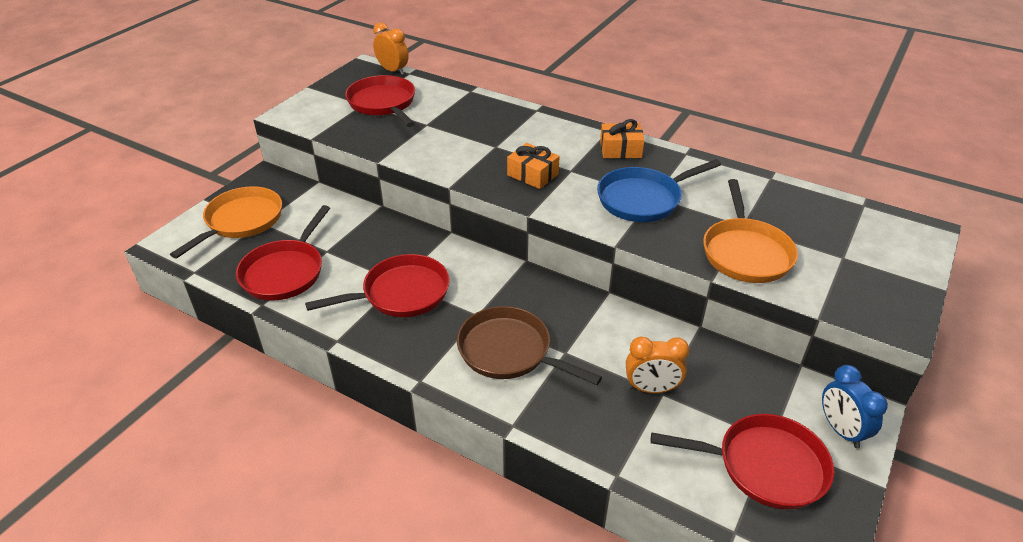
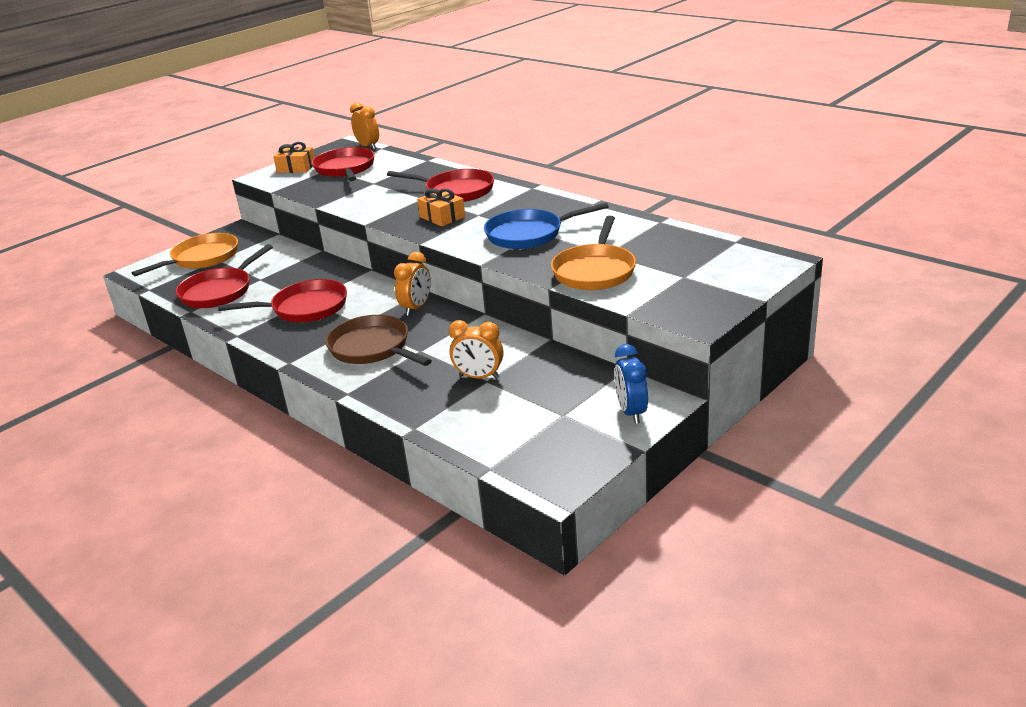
camera: 15 degrees right, 10 degrees down
orange gift [600,119,645,158] -> orange gift moved to [273,142,315,173]
red pan [651,414,834,510] -> red pan moved to [387,169,494,202]
none -> orange clock [394,252,431,316]

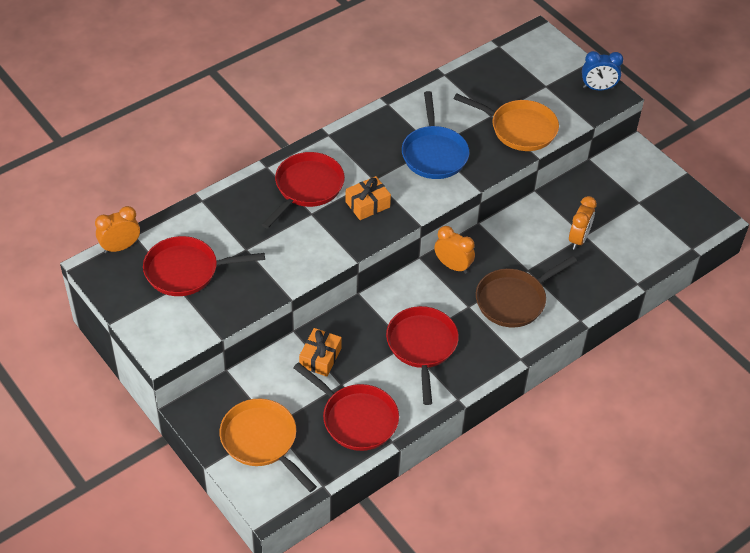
camera: 85 degrees left, 20 degrees up
orange gift [273,142,315,173] -> orange gift moved to [299,328,342,377]
blue clock [614,344,648,424] -> blue clock moved to [582,51,623,90]

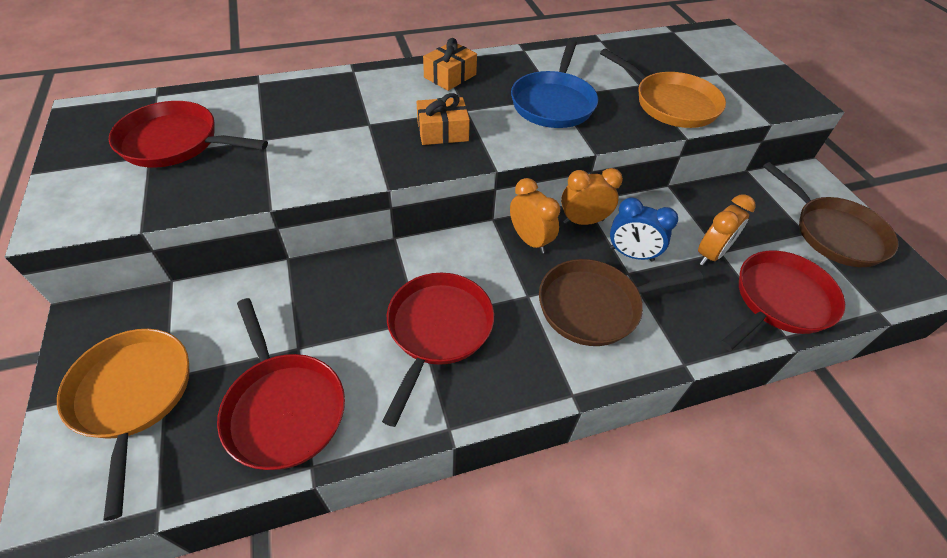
camera: 20 degrees right, 0 degrees up
orange clock [95,206,140,253] -> orange clock moved to [561,168,623,225]
red pan [262,152,345,229] -> red pan moved to [720,250,845,351]
orange gift [299,328,342,377] -> orange gift moved to [423,38,477,91]
blue clock [582,51,623,90] -> blue clock moved to [610,197,678,262]
none -> brown pan [763,162,899,267]

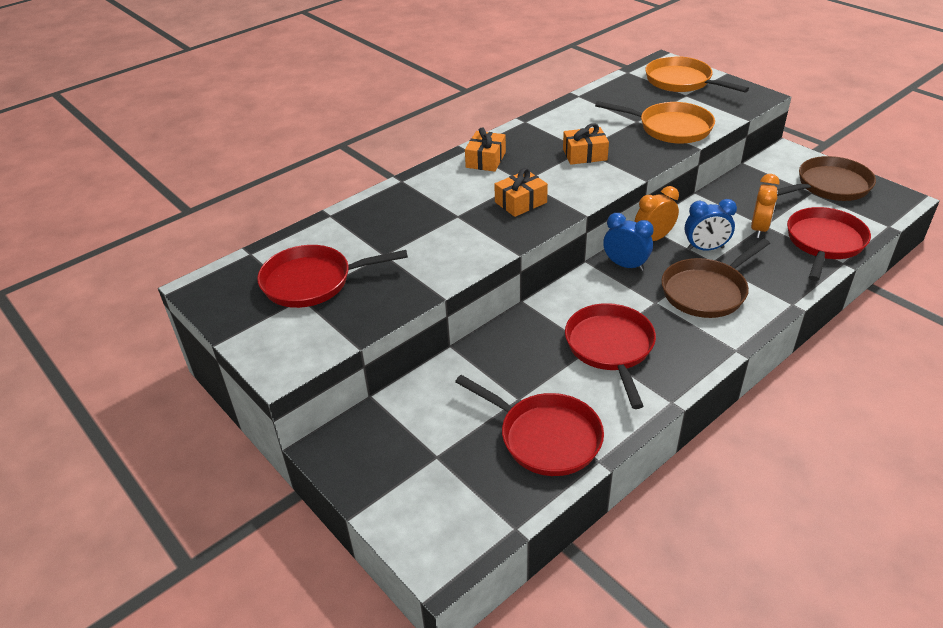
camera: 20 degrees left, 10 degrees down
orange pan [57,329,189,521] -> orange pan moved to [645,56,749,92]
orange clock [510,178,560,253] -> blue clock [603,213,654,271]
blue pan [511,39,598,128] -> orange gift [563,123,609,165]
brown pan [763,162,899,267] -> brown pan turned 60 degrees counterclockwise [777,156,876,201]

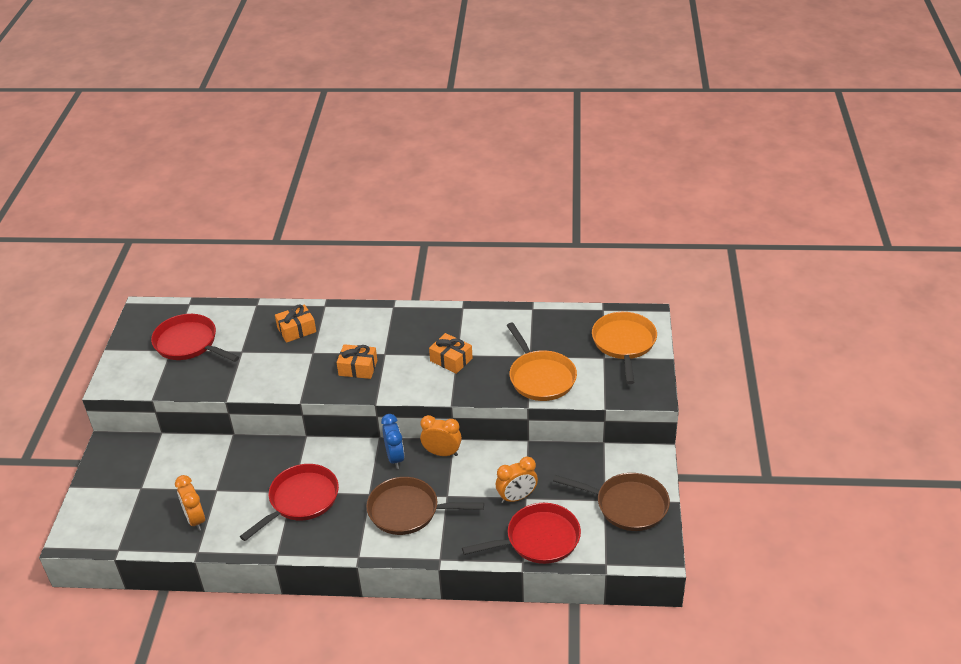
camera: 45 degrees right, 0 degrees up
red pan [455,375,604,476] -> orange clock [175,475,205,531]
orange gift [465,127,506,172] -> orange gift moved to [275,304,316,343]
blue clock [685,199,737,251] -> none

